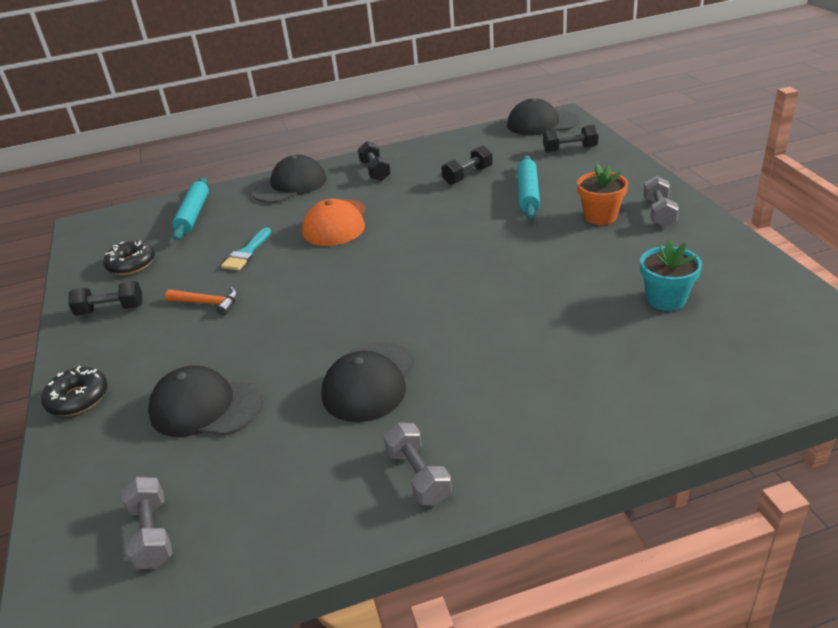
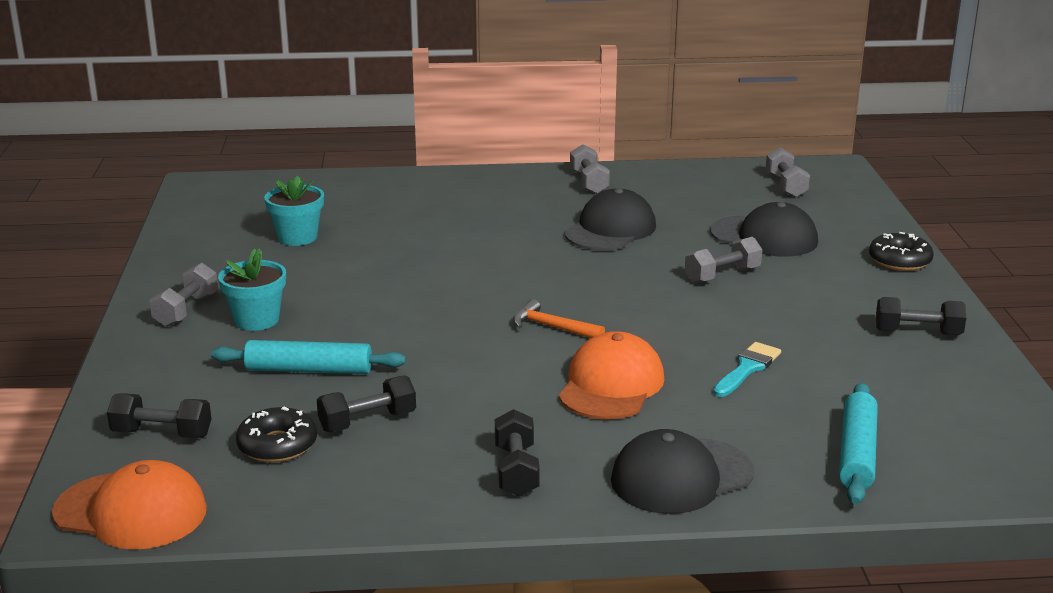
camera: 170 degrees left, 10 degrees down
black donut [103,241,155,275] -> black donut moved to [236,406,317,462]
orange hammer [165,287,238,315] -> orange hammer moved to [513,299,605,338]
black cap [507,98,579,135] -> orange cap [52,460,207,550]
turquoise rolling pin [517,155,540,219] -> turquoise rolling pin turned 75 degrees clockwise [211,340,406,374]
orange flower pot [577,164,628,225] -> turquoise flower pot [218,248,286,331]
none -> grey dumbbell [685,237,763,283]

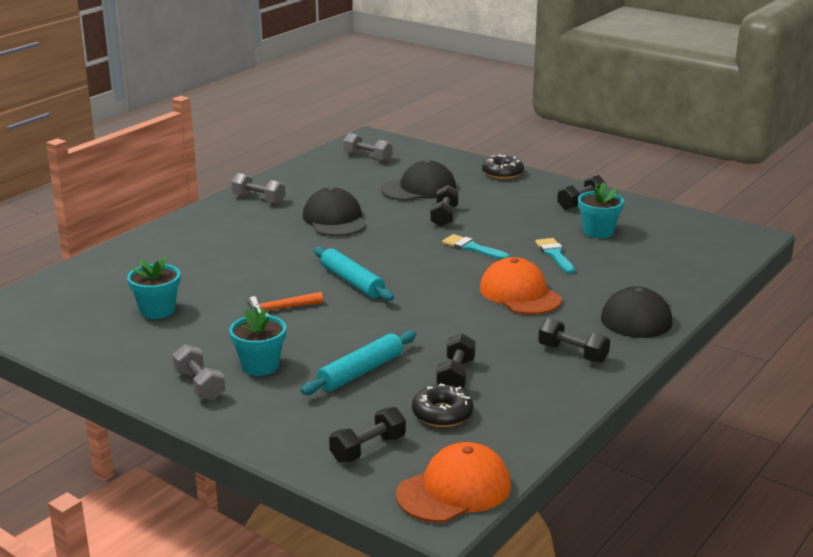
camera: 50 degrees left, 0 degrees up
orange hammer [513,299,605,338] -> orange hammer moved to [247,292,323,315]
grey dumbbell [685,237,763,283] -> black dumbbell [430,185,459,227]
turquoise rolling pin [839,383,878,504] -> turquoise rolling pin moved to [314,246,394,301]
none -> turquoise brush [442,234,510,259]
none -> turquoise flower pot [578,182,624,238]

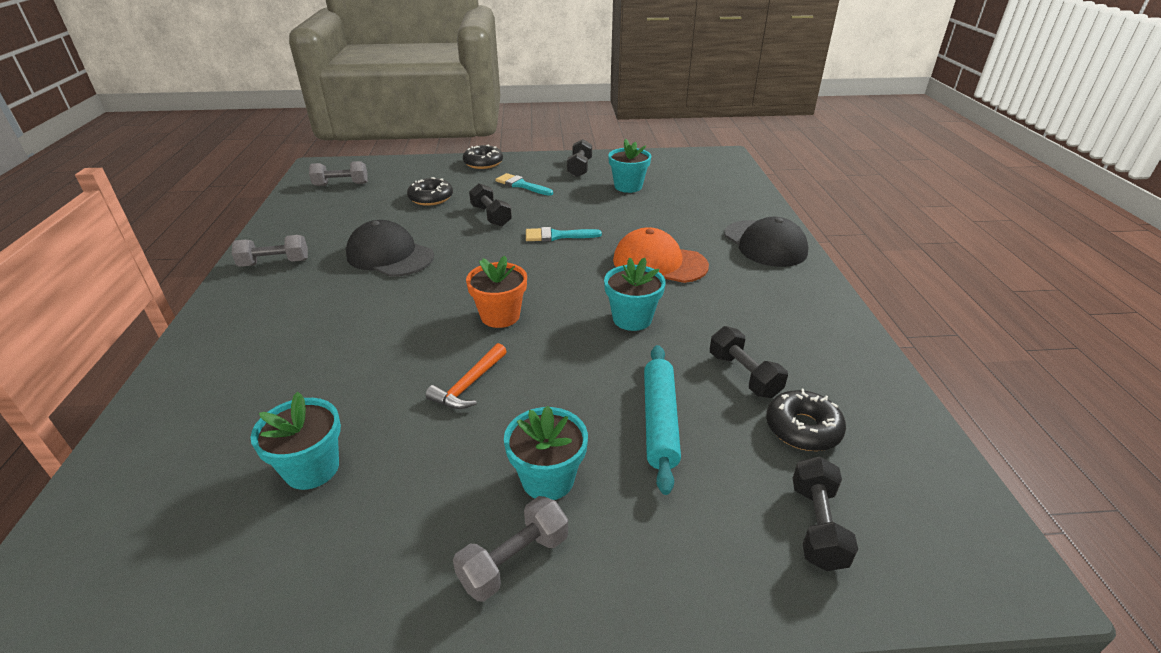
camera: 40 degrees left, 10 degrees up
grey dumbbell [172,344,225,401] -> grey dumbbell turned 60 degrees counterclockwise [453,496,568,601]
turquoise rolling pin [314,246,394,301] -> orange flower pot [466,256,527,328]
black cap [381,160,456,201] -> black donut [407,177,453,206]
orange cap [396,442,511,523] -> none
turquoise brush [535,238,575,274] -> turquoise brush moved to [495,173,553,196]
black dumbbell [538,318,610,363] -> none
none -> turquoise flower pot [604,257,666,331]

